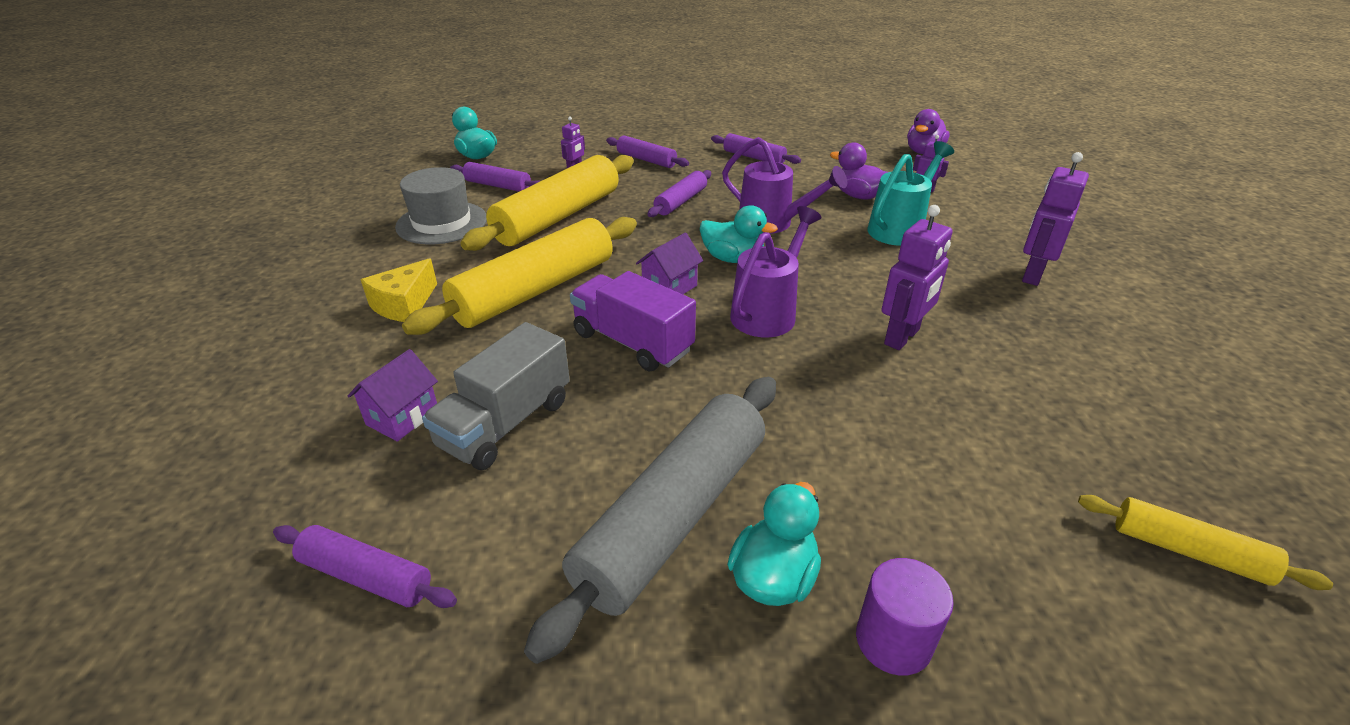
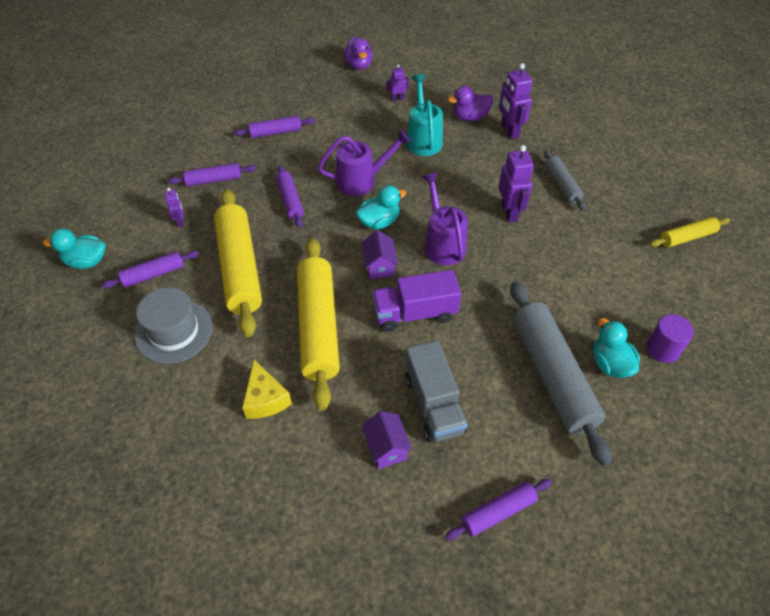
camera: 50 degrees left, 15 degrees up
purple duck [830,142,888,200] -> purple duck moved to [448,86,493,121]
none -> grey rolling pin [544,150,586,211]

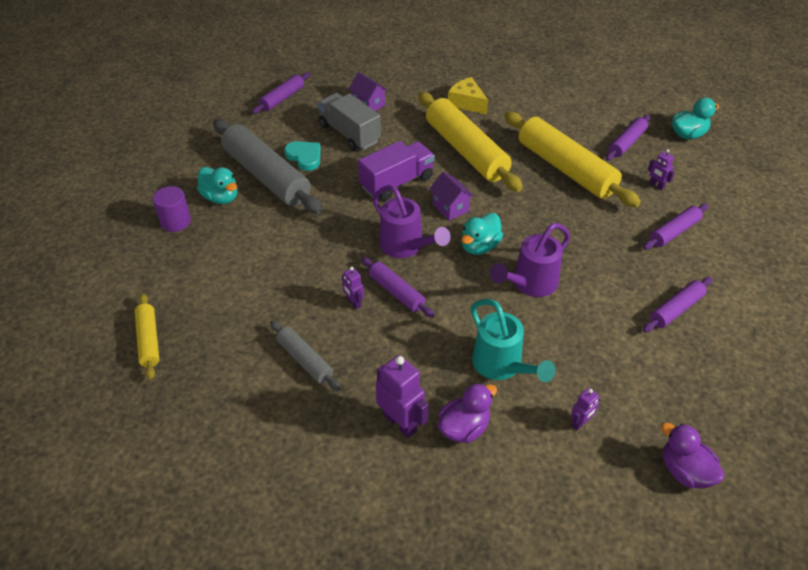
camera: 155 degrees right, 5 degrees down
grey hat [135,287,213,364] -> none
purple rolling pin [276,165,304,228] -> purple rolling pin moved to [361,257,435,318]
purple robot [499,145,534,222] -> purple robot [342,267,364,309], size x0.54
yellow rolling pin [650,217,730,248] -> yellow rolling pin turned 60 degrees counterclockwise [135,293,159,380]
none -> turquoise heart [284,141,321,171]

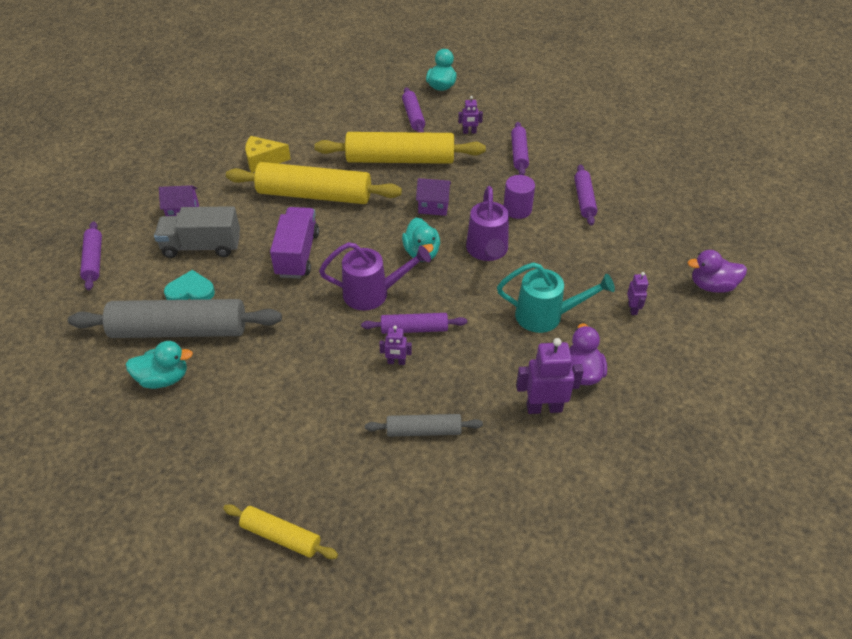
camera: 50 degrees left, 0 degrees up
purple cylinder [153,186,191,232] -> purple cylinder moved to [504,175,535,219]
purple house [429,172,474,221] -> purple house moved to [416,178,451,216]

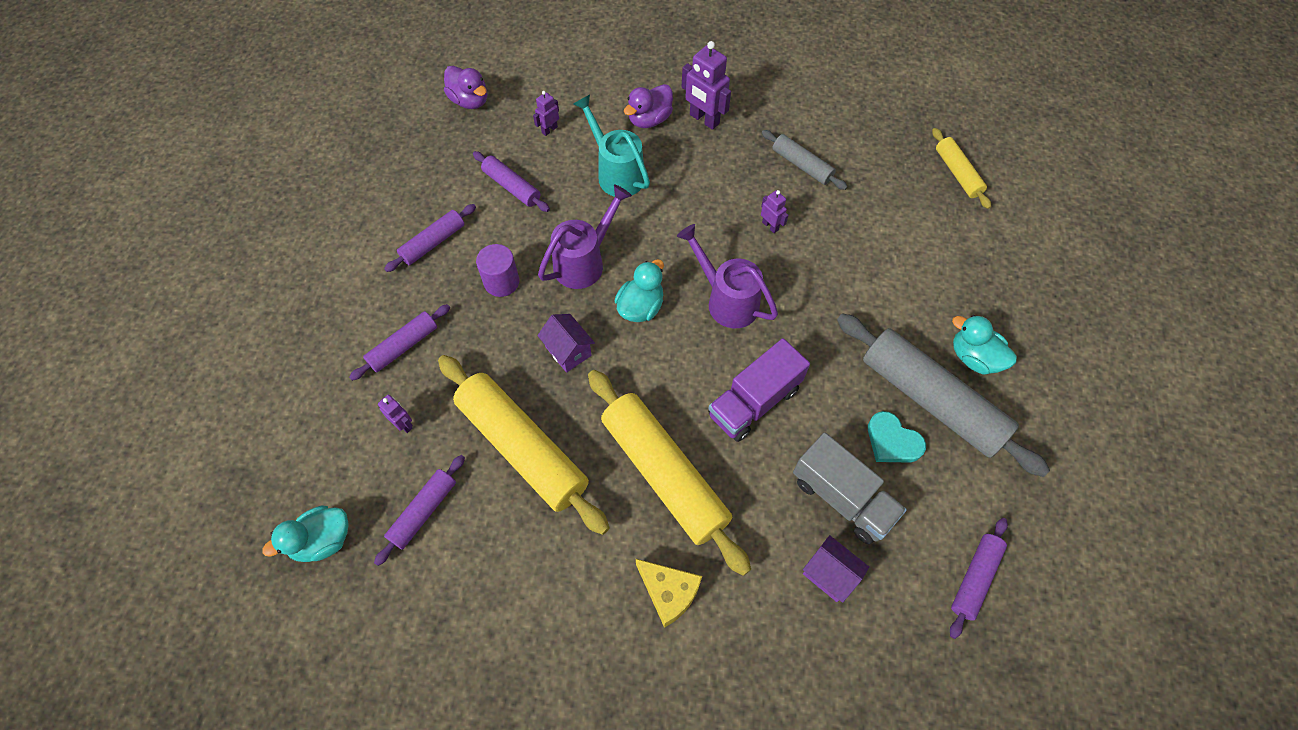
camera: 135 degrees left, 15 degrees up
purple rolling pin [361,313,467,334] -> purple rolling pin moved to [473,151,550,212]

